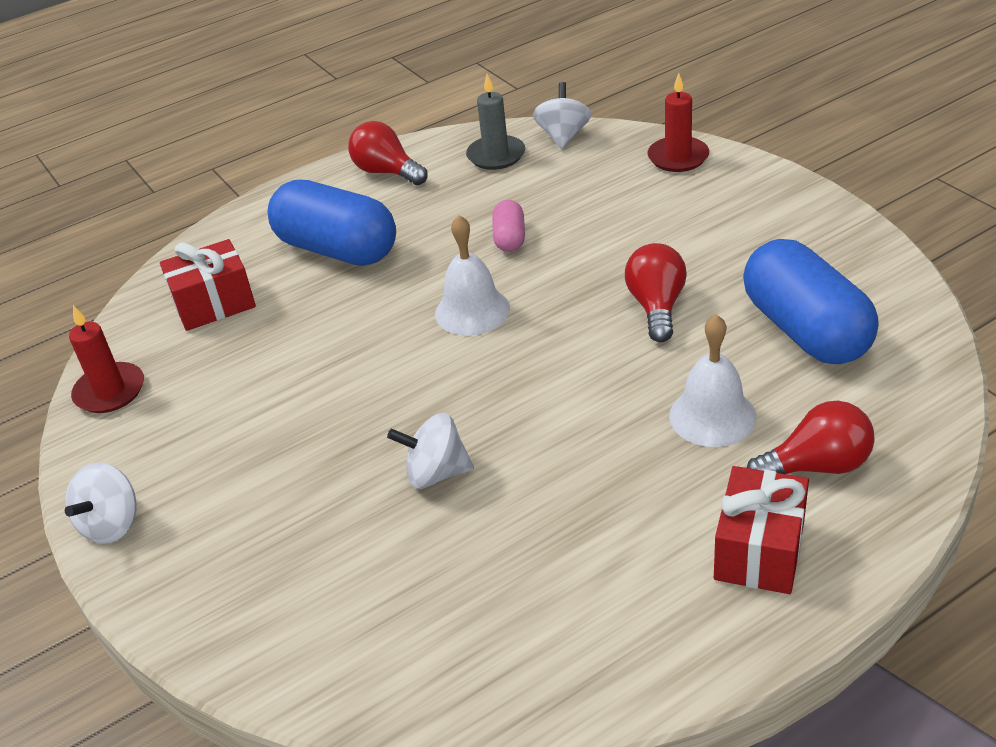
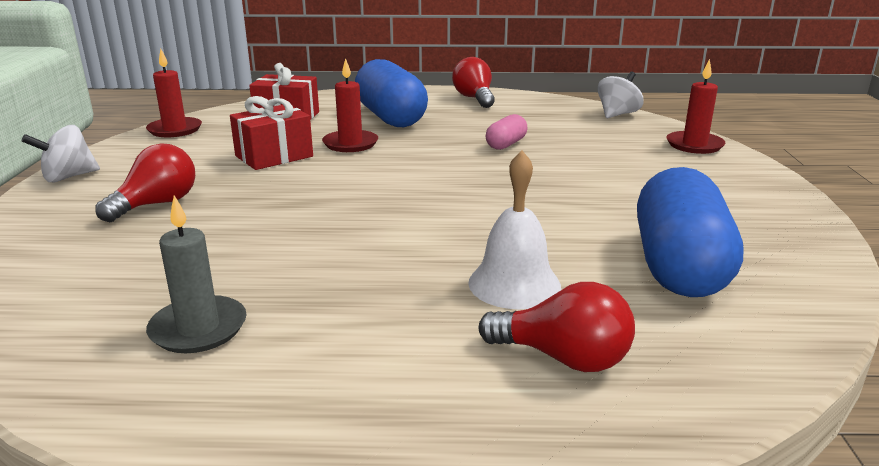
camera: 30 degrees right, 15 degrees down
white spinning top [387,413,474,489] -> none
white bell [435,215,510,335] -> none
grey candle [466,74,525,170] -> grey candle moved to [146,195,247,353]
red light bulb [625,243,687,342] -> red light bulb moved to [95,143,195,222]
red gift [714,466,809,594] -> red gift moved to [230,96,313,170]
none -> red candle [322,58,378,152]

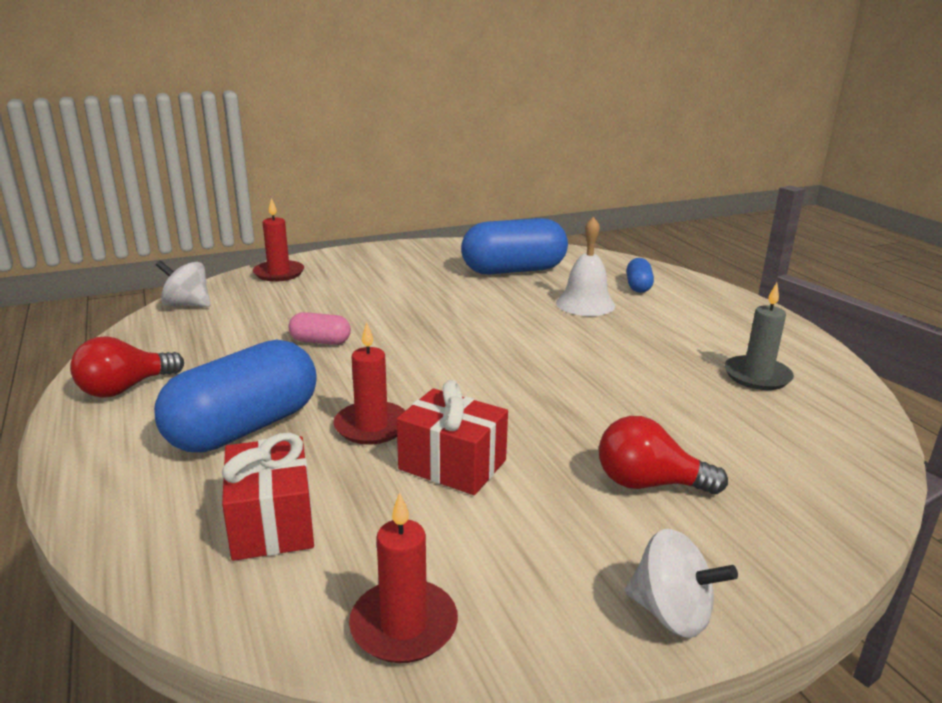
camera: 115 degrees left, 0 degrees up
red light bulb [479,282,635,372] -> blue capsule [626,258,654,293]

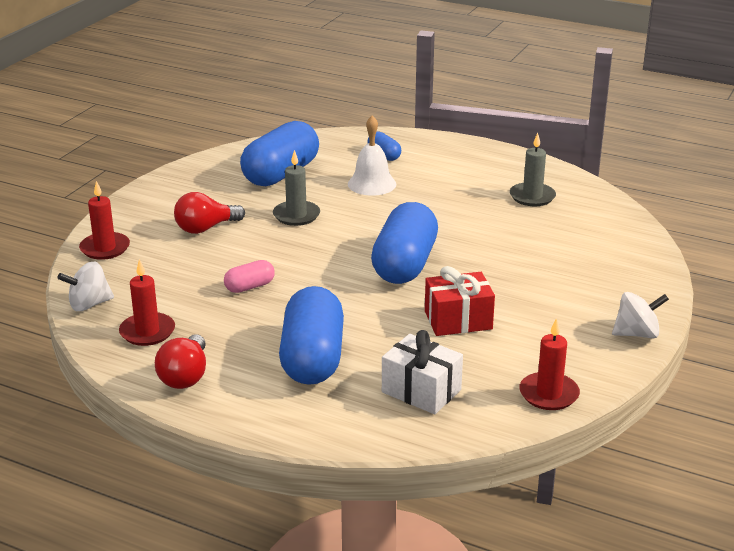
camera: 40 degrees left, 5 degrees up
red gift [222,433,314,561] -> white gift [382,330,463,414]
red candle [333,322,406,444] -> red candle moved to [119,259,175,346]
red light bulb [599,416,728,494] -> red light bulb moved to [174,192,245,234]
none -> grey candle [273,150,320,226]
none -> blue capsule [371,202,438,284]

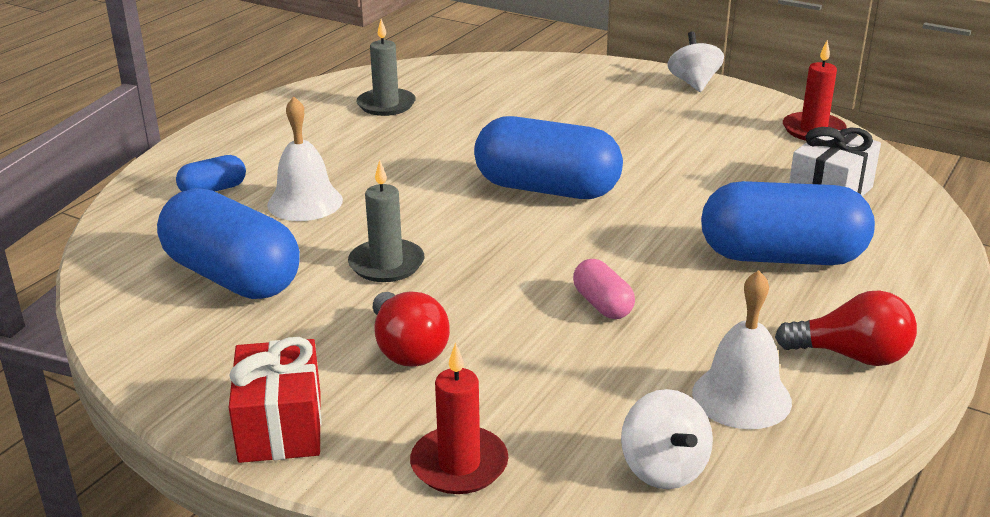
camera: 85 degrees left, 0 degrees up
red candle [119,259,175,346] -> white bell [692,270,792,429]
red gift [425,266,495,336] -> red gift moved to [229,337,321,463]

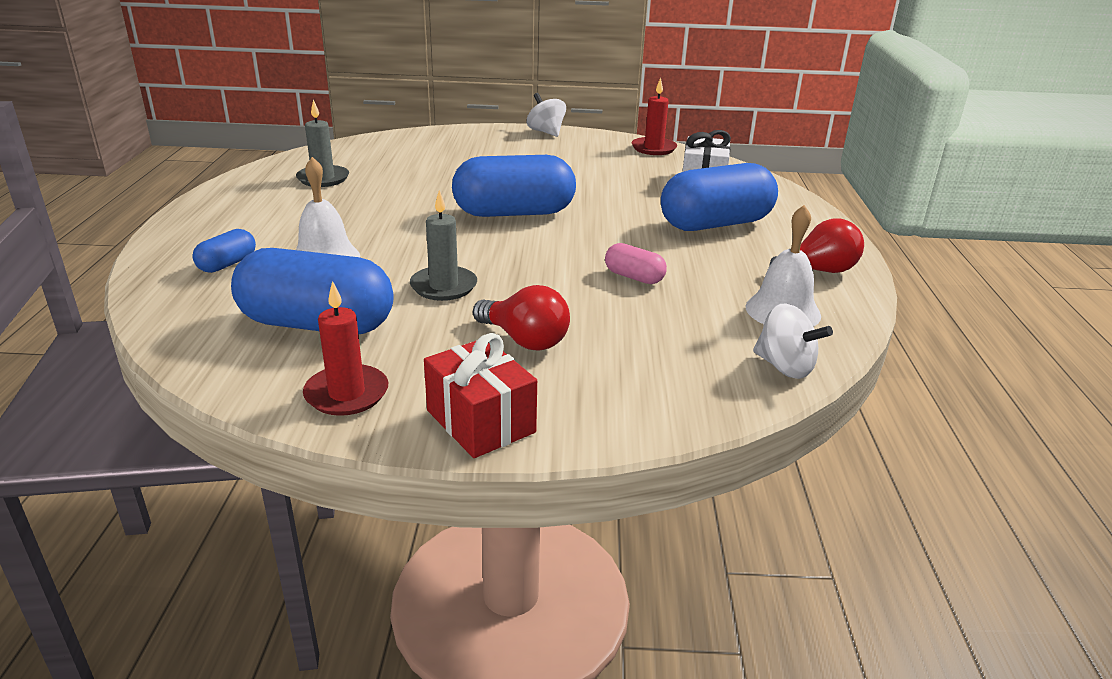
camera: 30 degrees left, 0 degrees up
red candle [410,343,509,494] -> red candle moved to [303,281,388,416]

